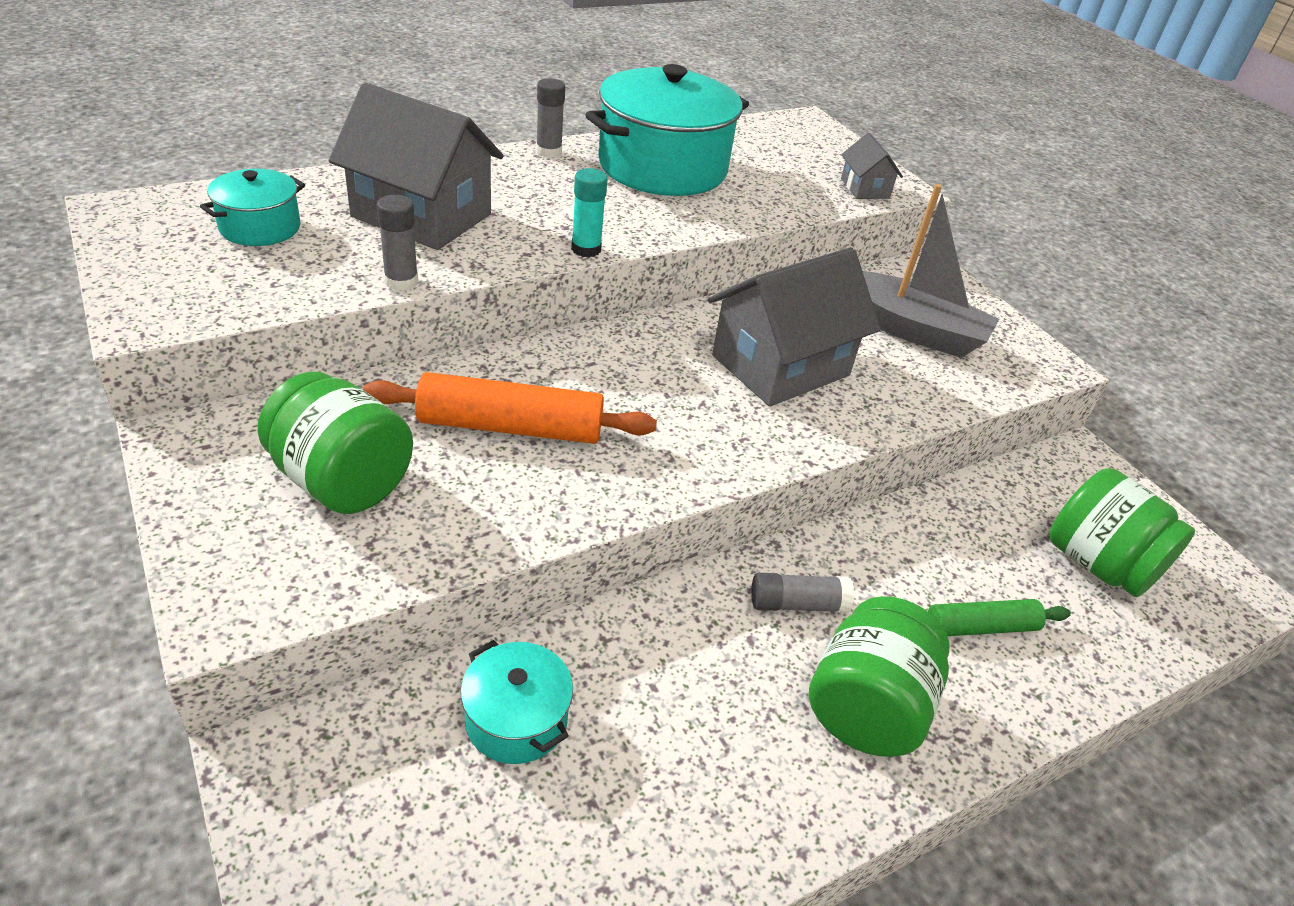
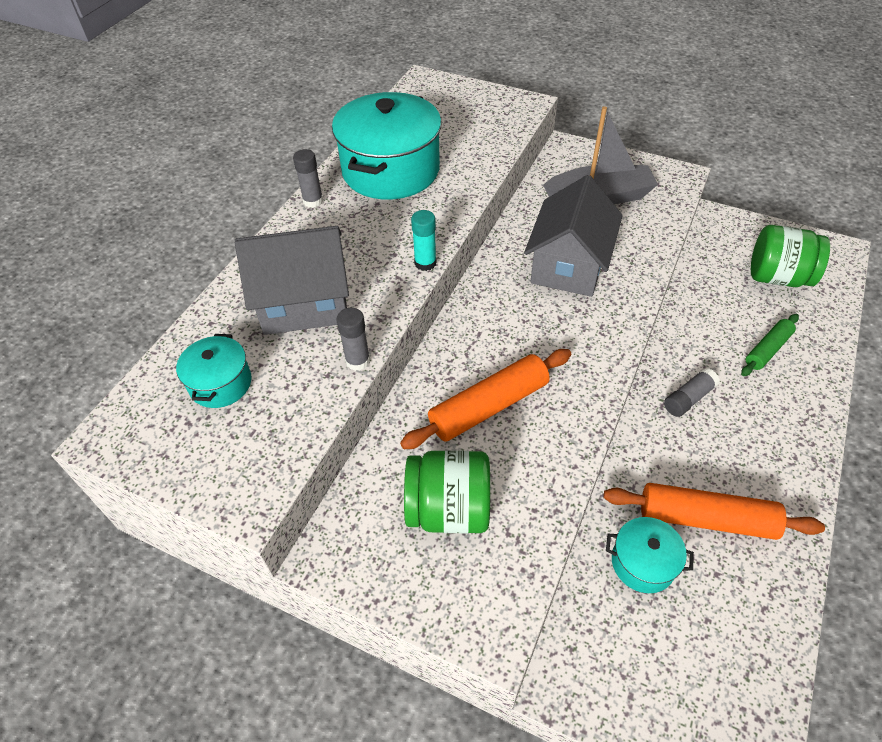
camera: 30 degrees left, 10 degrees up
green jar [809,596,950,757] -> none
grey house [841,133,903,199] -> none
none -> orange rolling pin [603,483,825,540]

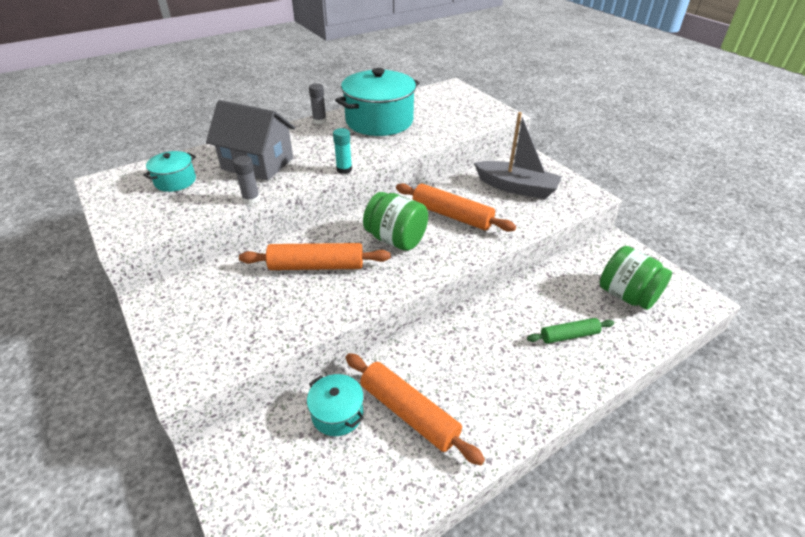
camera: 30 degrees right, 10 degrees down
green jar [404,450,490,534] -> green jar moved to [363,192,428,251]
grey house [524,175,623,297] -> orange rolling pin [396,183,516,232]
grey glue stick [664,368,720,417] -> none

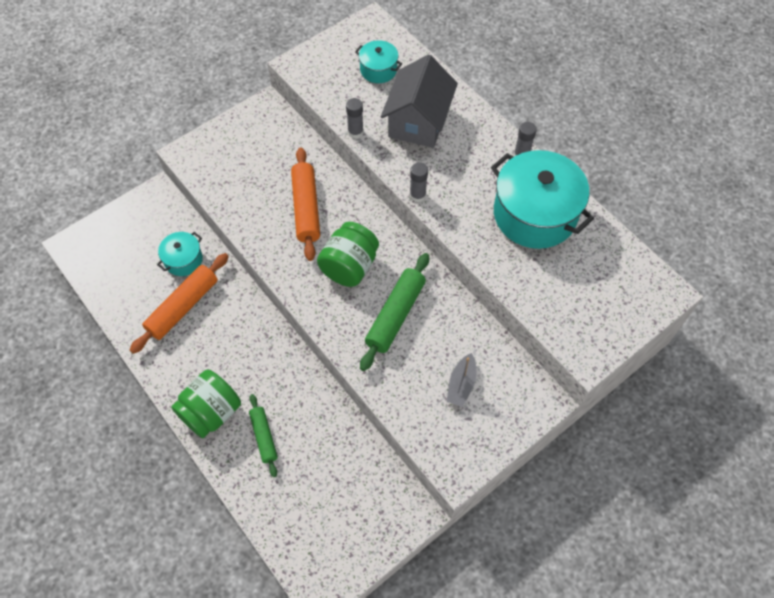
camera: 85 degrees right, 20 degrees up
turquoise glue stick [333,128,352,174] -> grey glue stick [410,162,428,202]
orange rolling pin [396,183,516,232] -> green rolling pin [360,253,429,371]
grey boat [474,112,562,199] -> grey boat [446,353,476,407], size x0.55
green jar [600,246,672,310] -> green jar moved to [171,370,241,438]

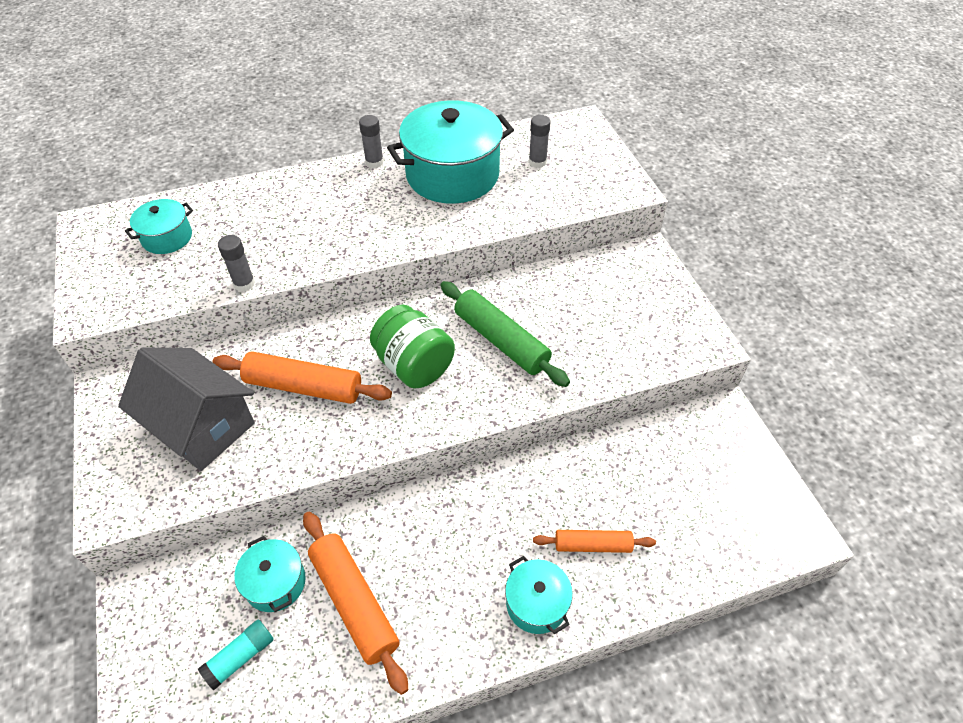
camera: 70 degrees left, 10 degrees down
green jar [171,370,241,438] -> turquoise pot [505,556,573,634]
green rolling pin [249,394,278,477] -> orange rolling pin [533,530,656,553]
grey house [381,55,458,148] -> grey house moved to [118,348,255,471]
grey glue stick [410,162,428,202] -> grey glue stick moved to [529,115,551,168]
grey boat [446,353,476,407] -> none
none -> turquoise glue stick [198,619,274,690]

